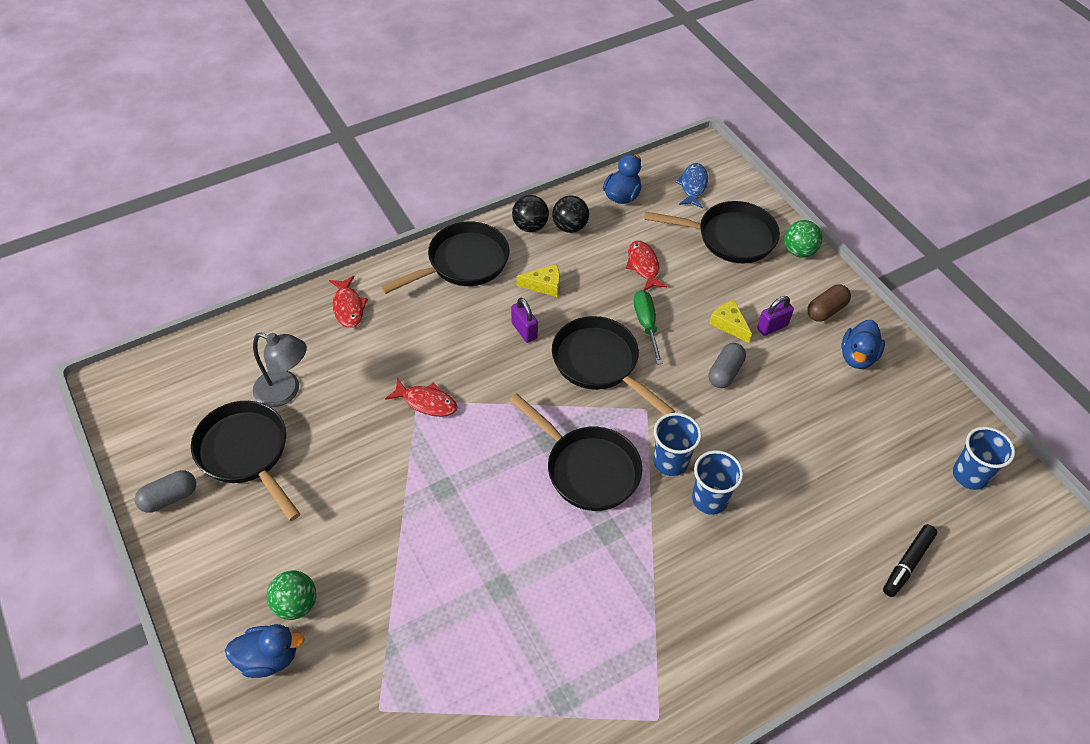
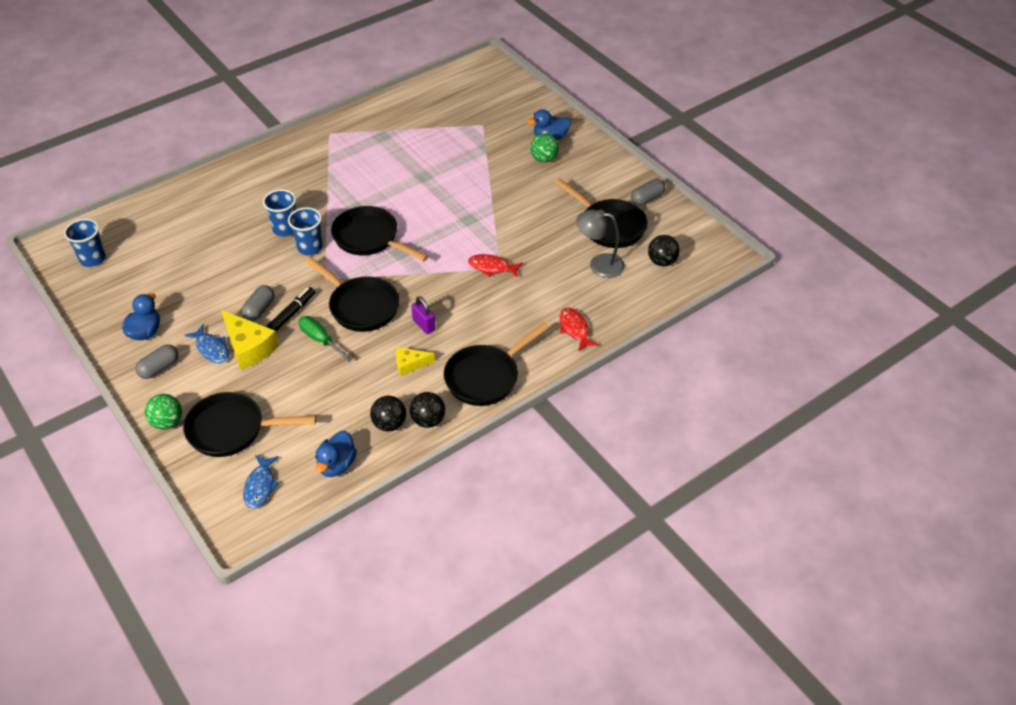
camera: 175 degrees right, 5 degrees down
red fish [626,241,667,291] -> none
green screwdriver [634,290,663,365] -> green screwdriver turned 150 degrees clockwise [298,316,353,361]
yellow cheese [709,300,752,343] -> yellow cheese [221,310,279,370], size x1.72
purple padlock [757,296,794,336] -> blue fish [185,324,229,363]
brown capsule [807,284,851,322] -> grey capsule [135,344,179,379]
black marker [883,524,937,597] -> black marker moved to [267,287,315,331]
none -> black ball [648,235,680,267]

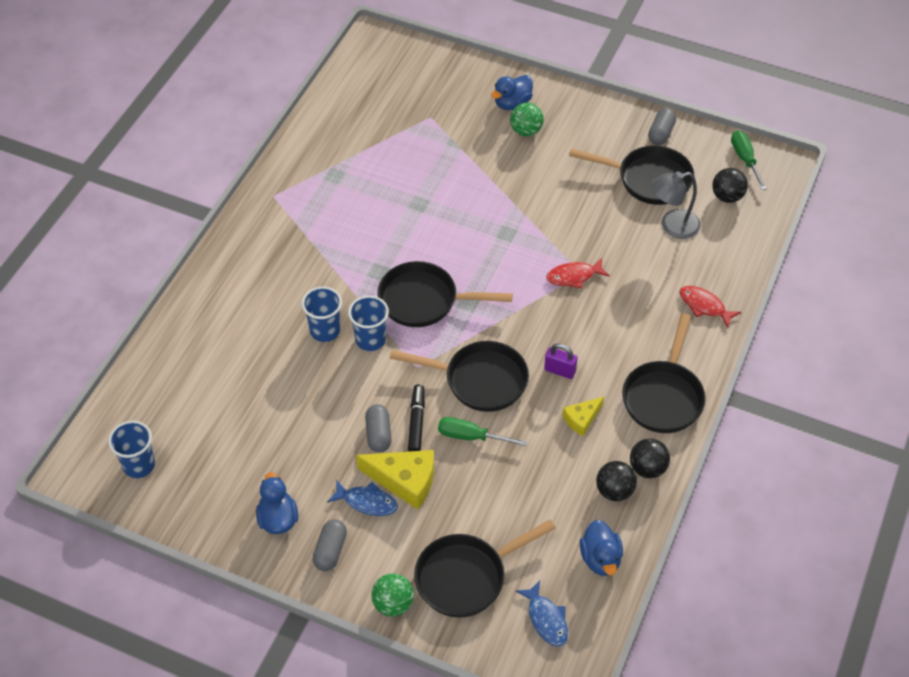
camera: 30 degrees left, 5 degrees up
none -> green screwdriver [731,130,767,190]

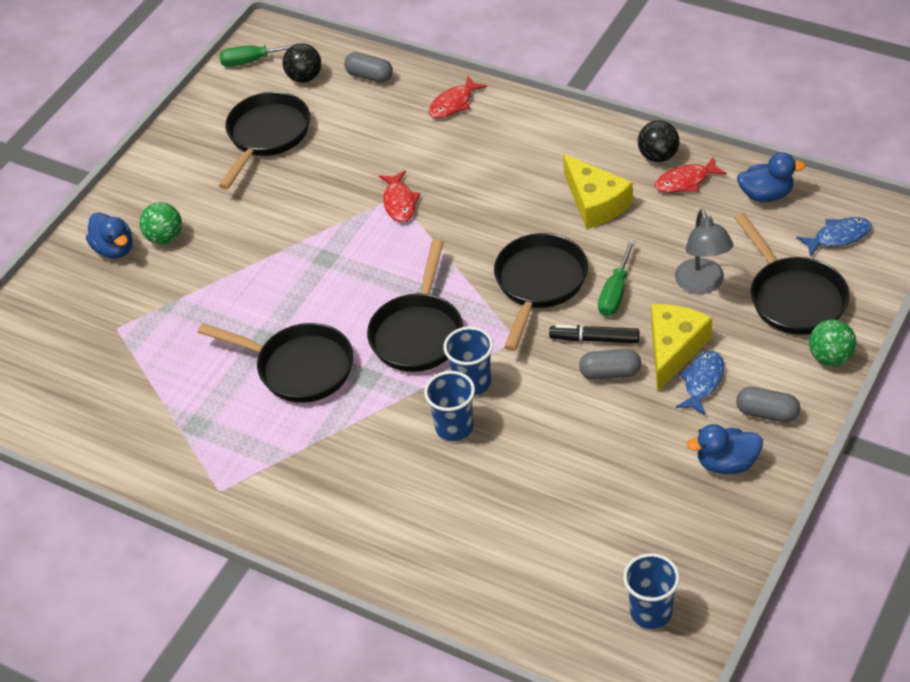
camera: 80 degrees left, 5 degrees down
purple padlock [544,343,578,379] -> none
yellow cheese [563,396,604,436] -> yellow cheese [563,154,633,229], size x1.72
black ball [596,461,637,501] -> red fish [655,157,727,193]
black pan [622,313,706,433] -> black pan moved to [198,323,353,403]
grey capsule [648,108,676,145] -> grey capsule moved to [344,52,393,83]
grey lamp [651,171,701,239] -> grey lamp moved to [675,209,733,294]

